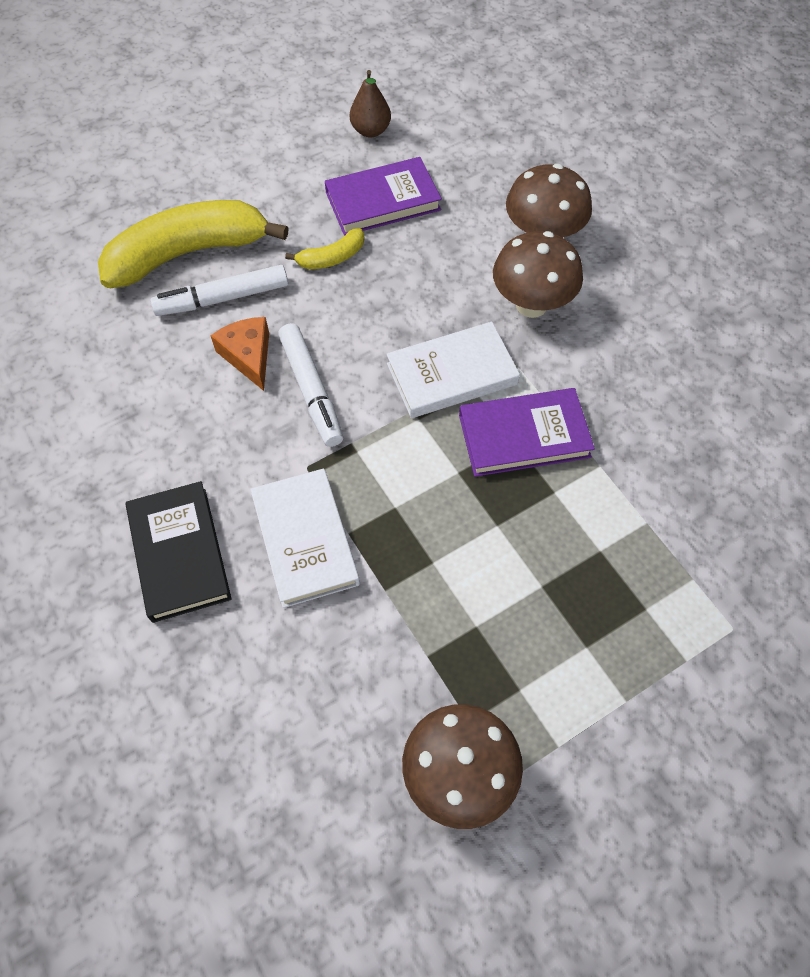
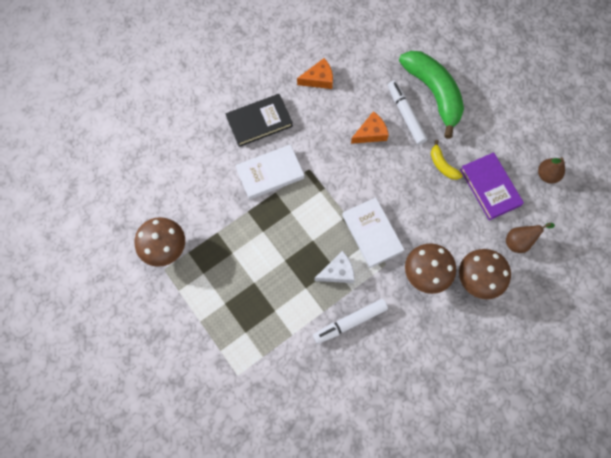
camera: 85 degrees right, 10 degrees up
yellow banana [98,200,289,288] -> green banana [399,51,464,139]
white marker [278,323,343,447] -> white marker moved to [313,299,388,344]
purple book [459,388,595,477] -> white cheese [314,251,354,283]
none -> orange cheese [297,58,333,89]
none -> brown pear [506,223,555,253]

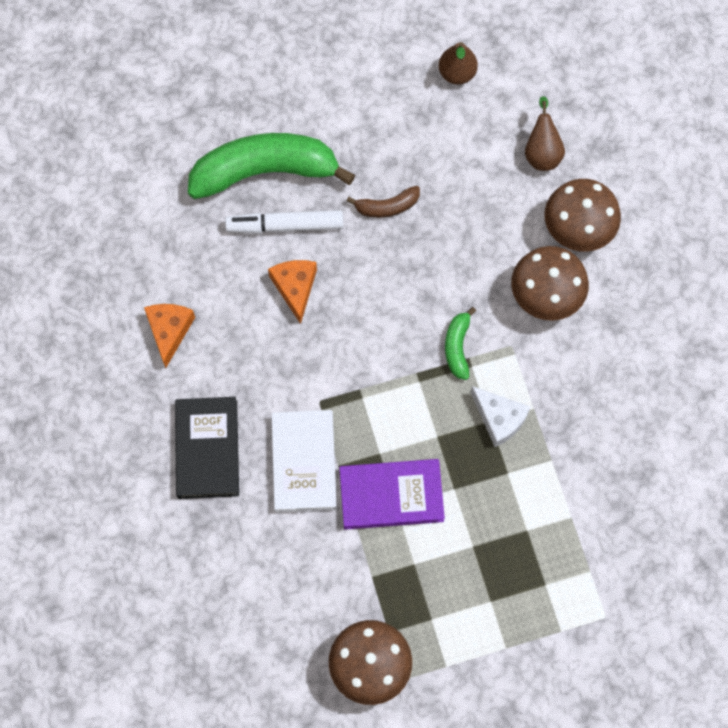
camera: 70 degrees left, 0 degrees up
white marker [313,299,388,344] -> none
white cheese [314,251,354,283] -> white cheese turned 135 degrees clockwise [471,386,531,447]
white book [342,197,404,268] -> green banana [445,307,476,380]
yellow banana [431,140,462,180] -> brown banana [347,186,420,218]
purple book [460,152,524,220] -> purple book moved to [339,459,445,530]

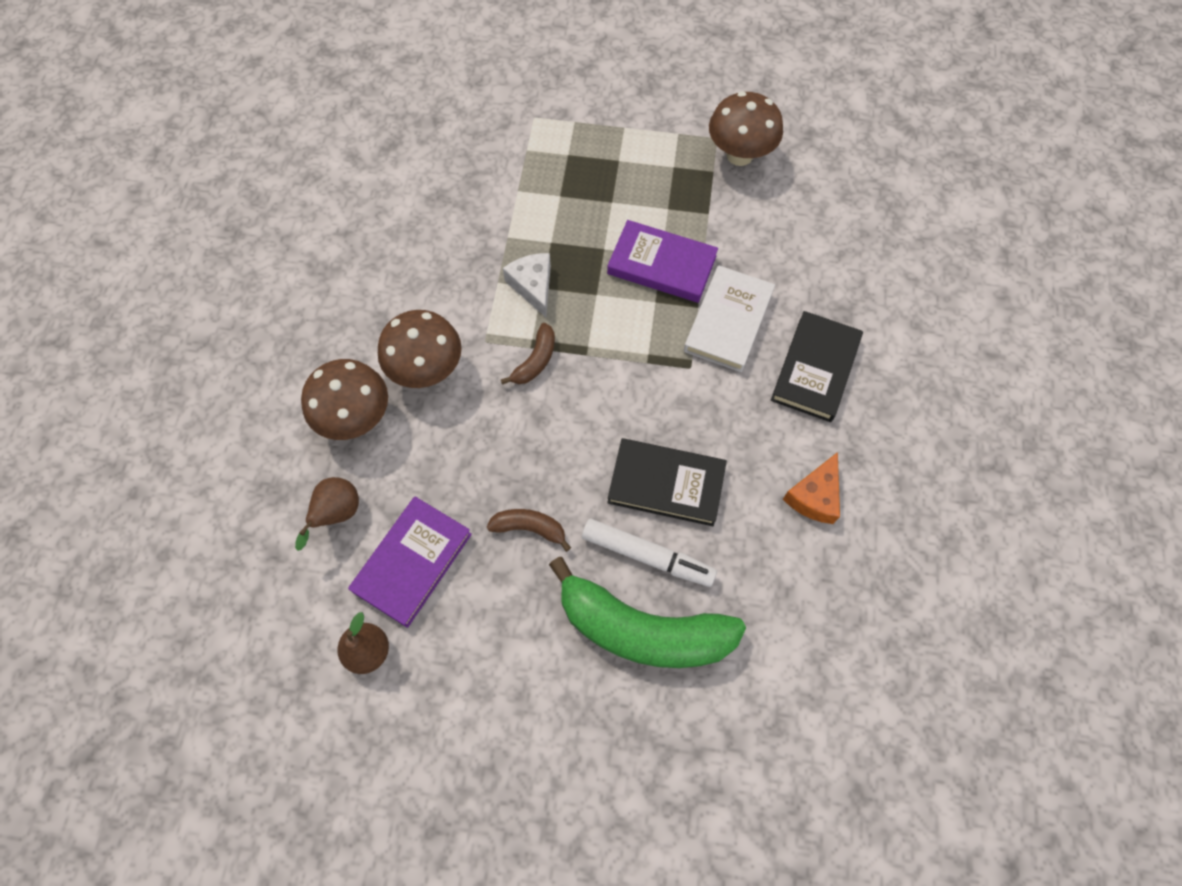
camera: 155 degrees left, 5 degrees down
orange cheese [268,260,317,324] -> black book [607,438,727,526]
green banana [445,307,476,380] -> brown banana [501,323,555,385]
none -> purple book [348,497,472,628]

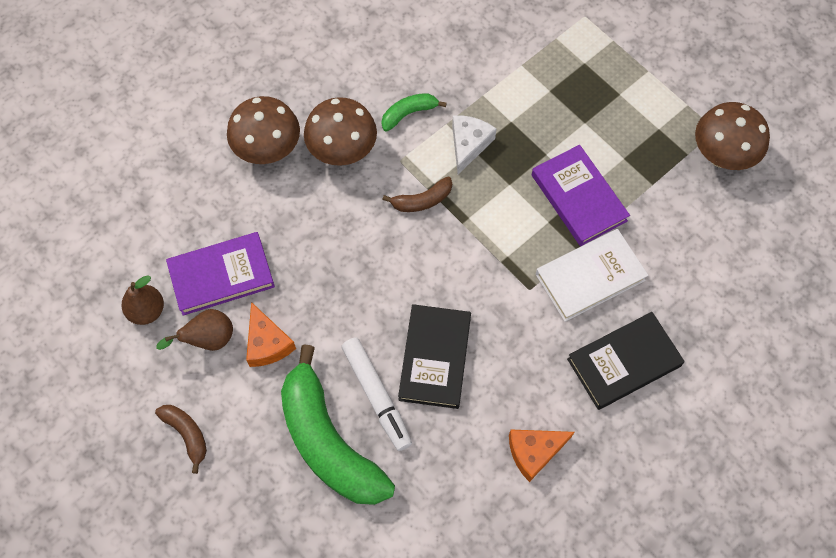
camera: 40 degrees right, 0 degrees up
brown pear [295,477,359,551] -> brown pear moved to [156,309,233,351]
brown banana [487,509,571,552] -> brown banana moved to [155,405,207,474]
black book [607,438,727,526] -> black book turned 45 degrees clockwise [398,304,471,409]
none -> orange cheese [246,302,296,367]
none -> green banana [381,93,447,132]

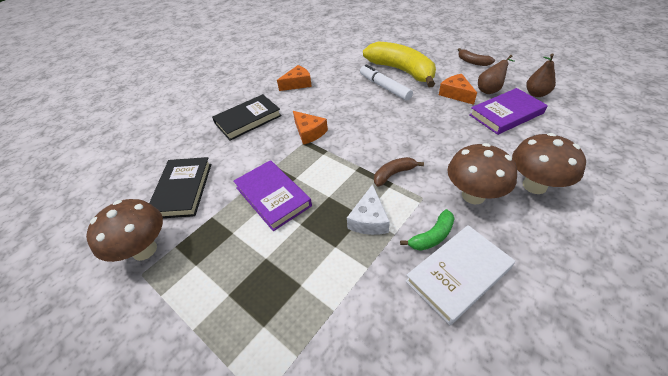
camera: 175 degrees right, 20 degrees down
green banana [281,344,395,505] -> yellow banana [363,41,436,87]
black book [398,304,471,409] -> black book moved to [149,157,211,218]
white book [535,229,648,322] -> white book moved to [406,225,515,325]
none -> orange cheese [293,111,328,145]

